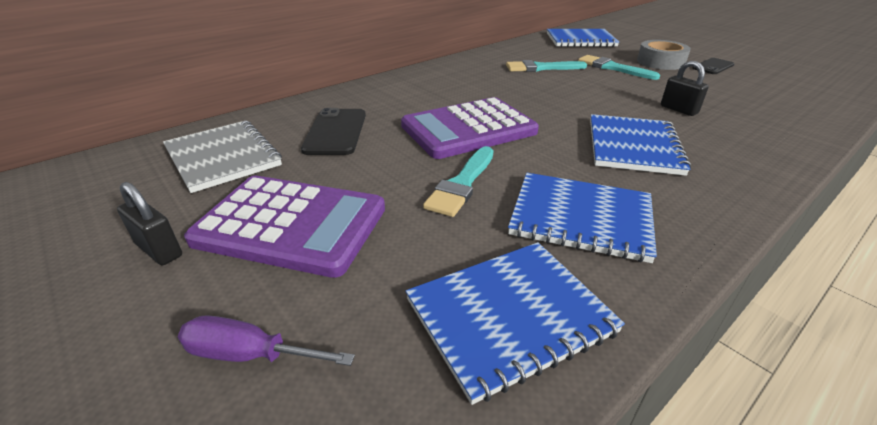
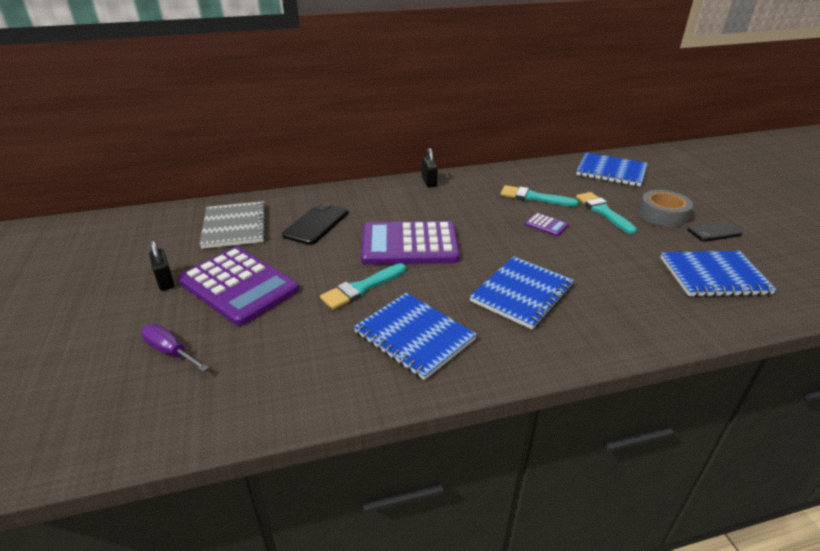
camera: 25 degrees right, 0 degrees up
blue notebook [405,242,625,405] -> blue notebook moved to [660,251,777,297]
black padlock [661,61,709,116] -> black padlock moved to [422,148,438,188]
none -> purple calculator [525,213,569,236]

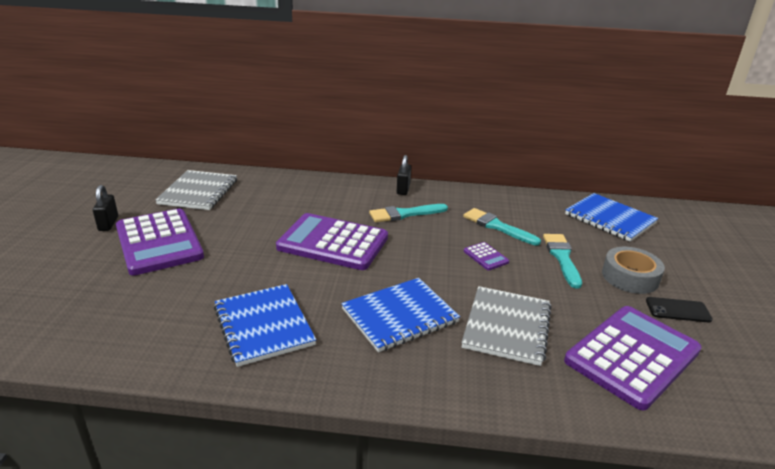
camera: 20 degrees right, 5 degrees down
purple screwdriver [141,324,209,372] -> none
black phone [282,202,348,245] -> none
turquoise brush [320,263,406,310] -> turquoise brush moved to [369,204,448,222]
blue notebook [660,251,777,297] -> purple calculator [564,306,702,410]
none -> grey notebook [461,286,552,366]

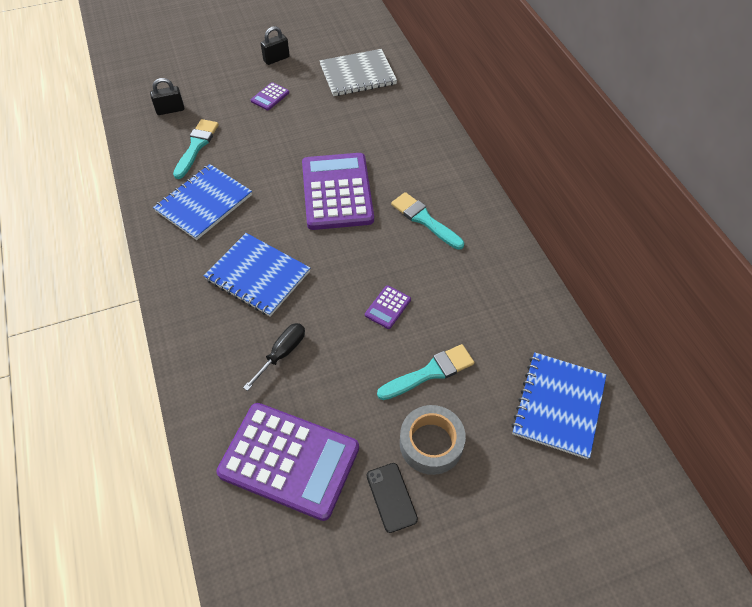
camera: 65 degrees right, 25 degrees up
purple calculator [116,209,204,275] -> purple calculator [251,82,289,110], size x0.41
black padlock [397,155,411,195] -> black padlock moved to [150,78,184,115]
grey notebook [461,286,552,366] -> black screwdriver [243,323,305,391]
turquoise brush [463,208,541,246] -> turquoise brush moved to [173,119,219,179]

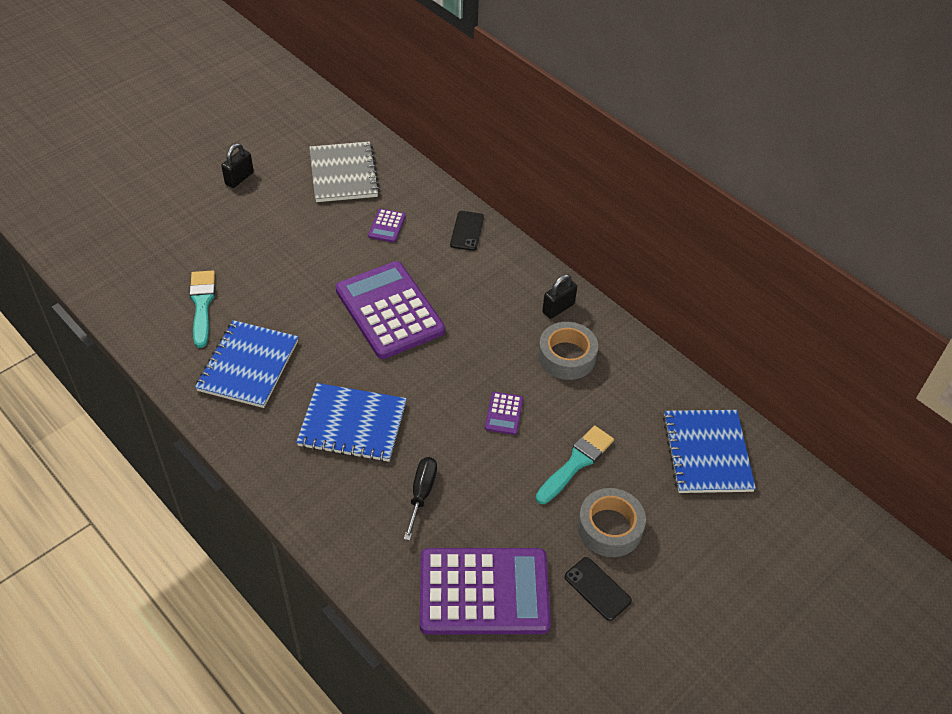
camera: 25 degrees left, 5 degrees down
black padlock [150,78,184,115] -> black padlock moved to [542,274,577,319]
purple calculator [251,82,289,110] -> purple calculator moved to [368,209,406,243]
grey notebook [320,49,397,96] -> grey notebook turned 60 degrees counterclockwise [309,141,380,202]
turquoise brush [391,192,464,250] -> none
none -> black phone [450,211,484,251]
none -> grey tape [538,322,598,380]

